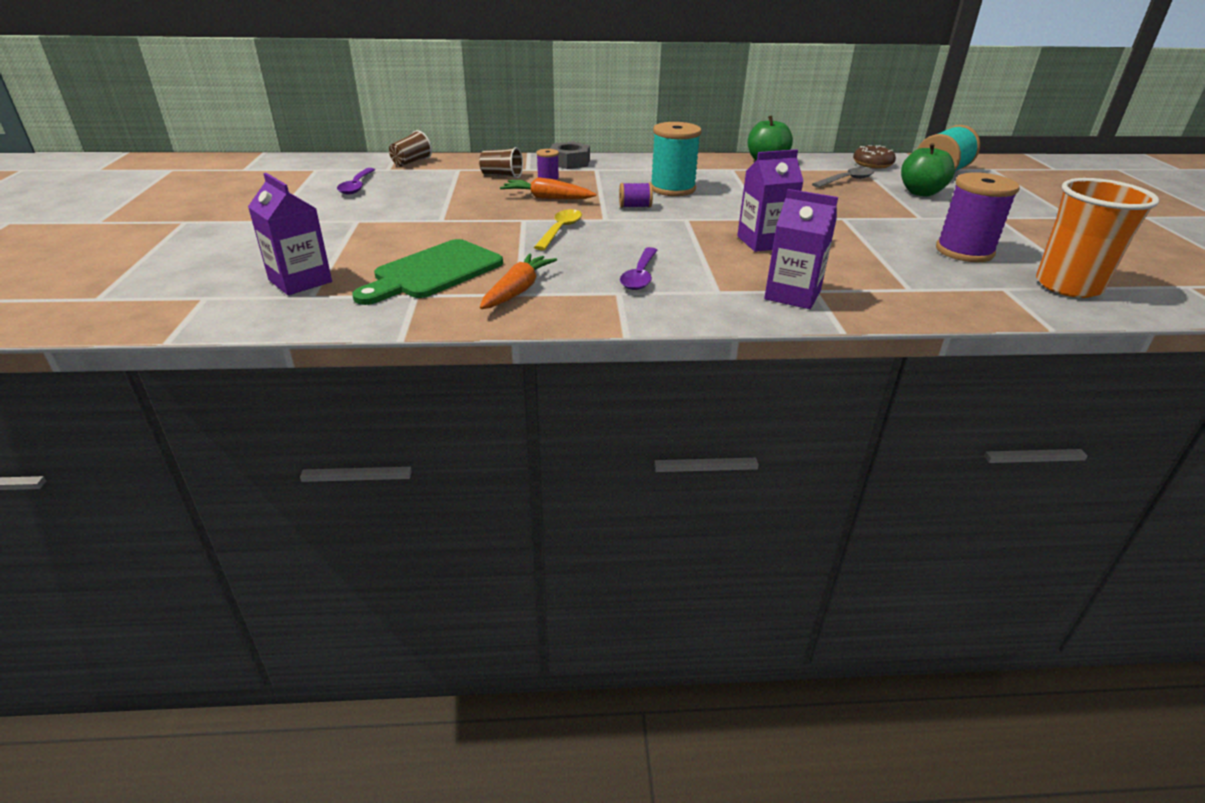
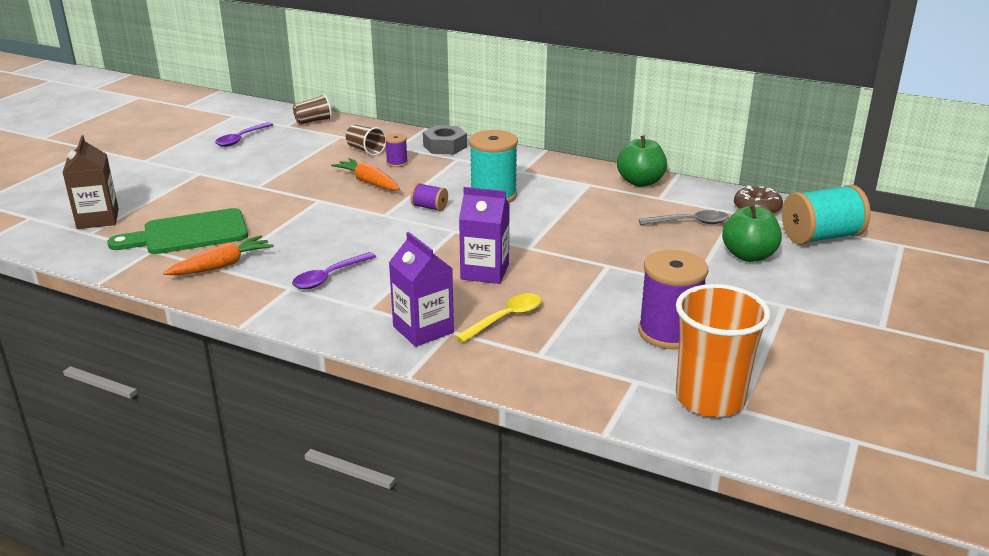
camera: 30 degrees right, 5 degrees down
purple carton [248,173,332,295] -> brown carton [62,135,119,229]
yellow spoon [534,209,582,250] -> yellow spoon moved to [455,293,542,343]

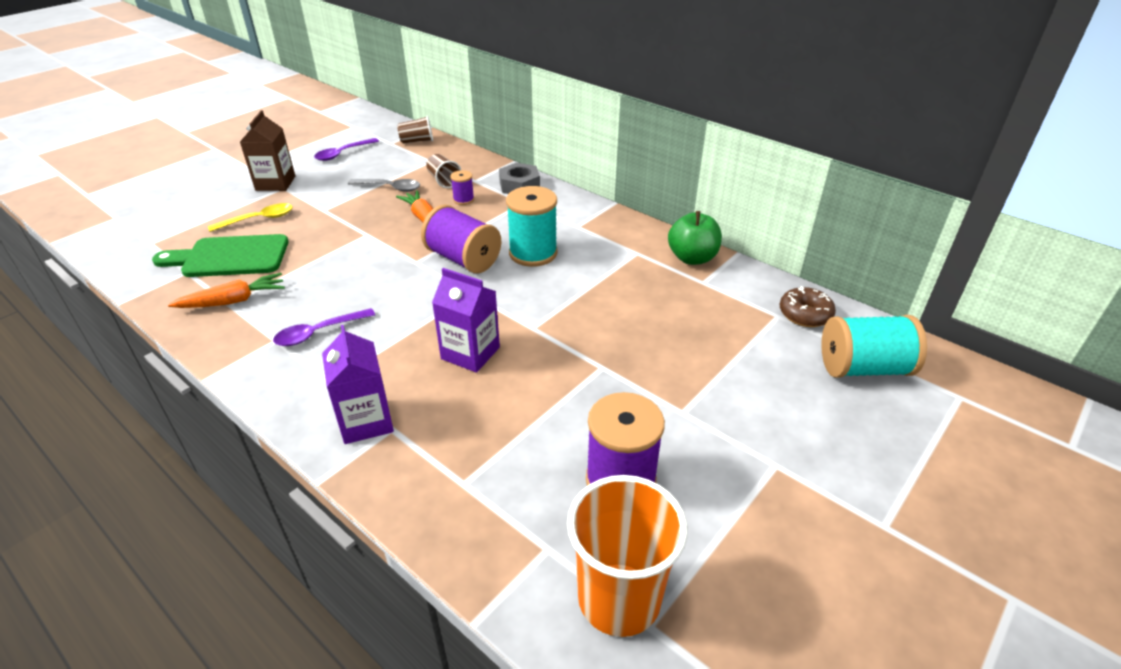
camera: 15 degrees right, 10 degrees up
brown carton [62,135,119,229] -> brown carton moved to [240,110,295,191]
purple spool [410,183,448,212] -> purple spool [421,205,501,273], size x2.05
yellow spoon [455,293,542,343] -> yellow spoon moved to [208,203,293,232]
grey spoon [639,210,729,225] -> grey spoon moved to [348,179,420,192]
green apple [722,204,782,262] -> none

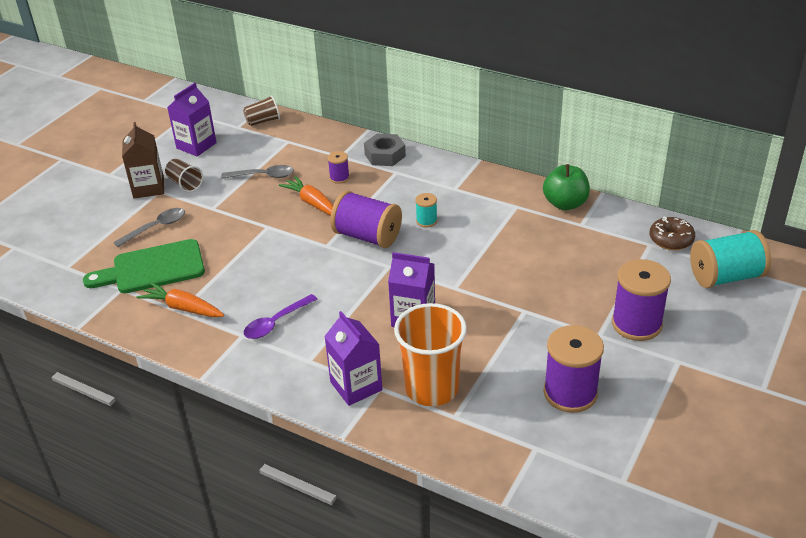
camera: 10 degrees left, 0 degrees up
orange carrot [168,273,285,308] -> orange carrot turned 120 degrees counterclockwise [136,282,224,317]
yellow spoon [208,203,293,232] -> grey spoon [113,208,185,247]
purple spoon [314,138,379,161] -> purple carton [167,83,217,156]
brown cup [426,154,461,188] -> brown cup moved to [165,159,203,192]
turquoise spool [506,186,558,267] -> turquoise spool [415,193,437,227], size x0.49
orange cup [567,475,688,637] -> orange cup moved to [394,303,467,406]
none -> purple spool [612,259,671,341]

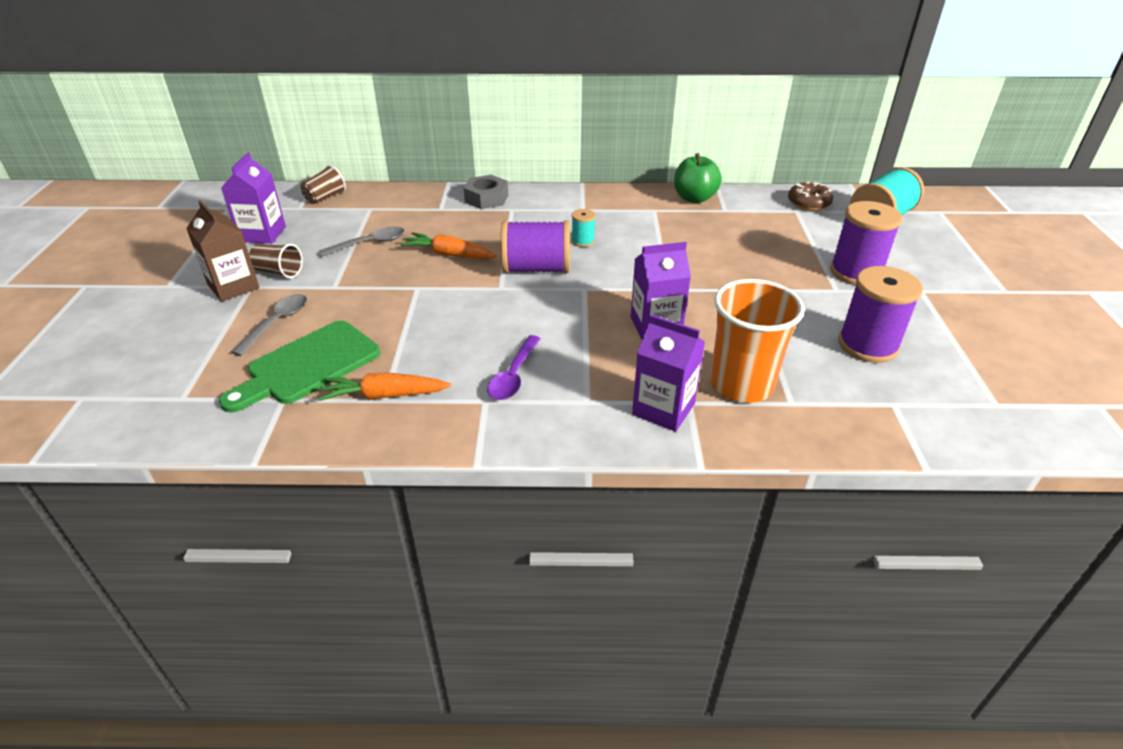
camera: 30 degrees left, 0 degrees up
purple spool [328,151,350,184] -> none

